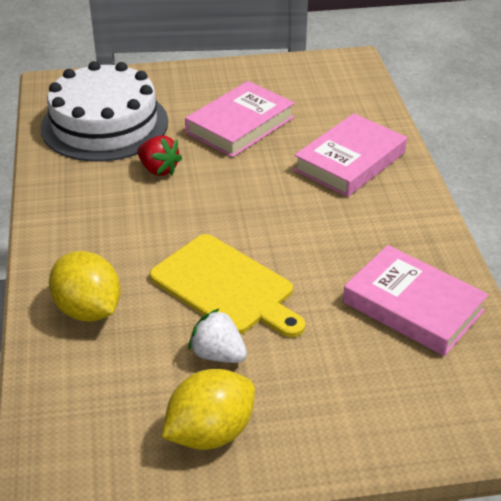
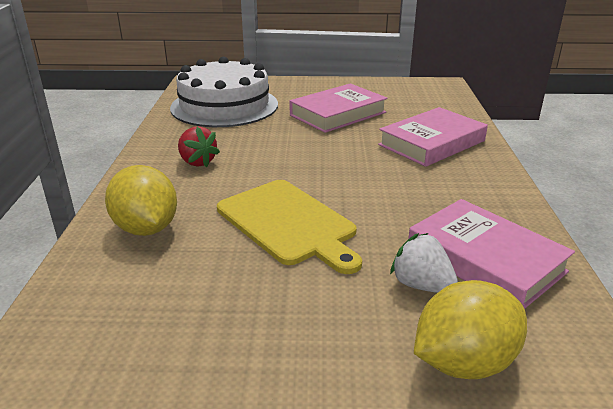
camera: 10 degrees right, 10 degrees down
red strawberry [137,135,182,176] -> red strawberry moved to [178,126,220,167]
yellow lemon [162,369,255,450] -> yellow lemon moved to [414,280,527,379]
white strawberry [188,308,247,363] -> white strawberry moved to [390,233,458,293]

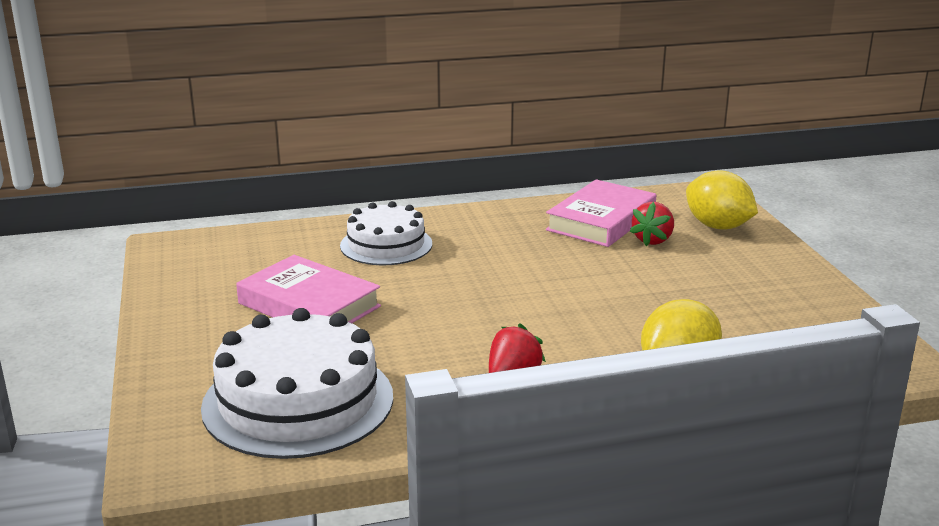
camera: 105 degrees left, 5 degrees down
yellow cutting board [217,180,362,274] -> none
pink book [378,107,488,167] -> white cake [340,201,432,265]
white strawberry [390,233,458,293] -> red strawberry [630,202,674,246]

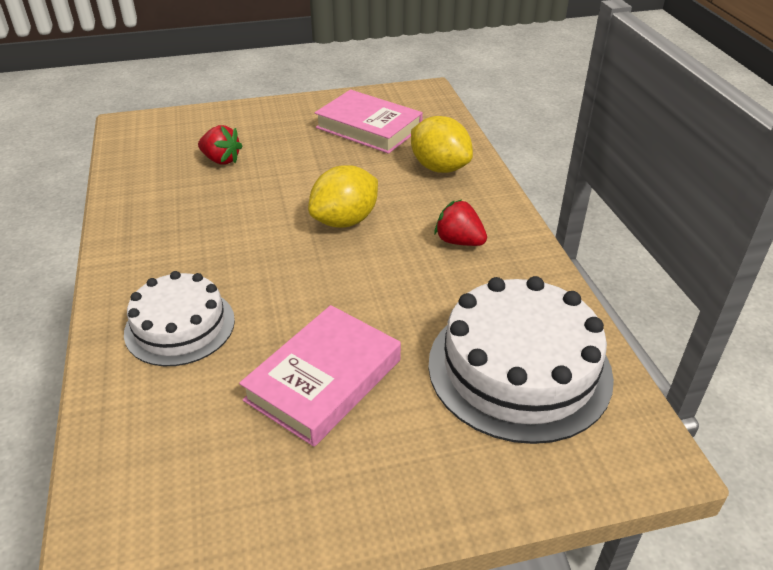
camera: 90 degrees left, 15 degrees up
pink book [546,179,656,247] -> pink book moved to [315,90,423,154]
yellow lemon [686,170,758,230] -> yellow lemon moved to [308,165,378,228]

